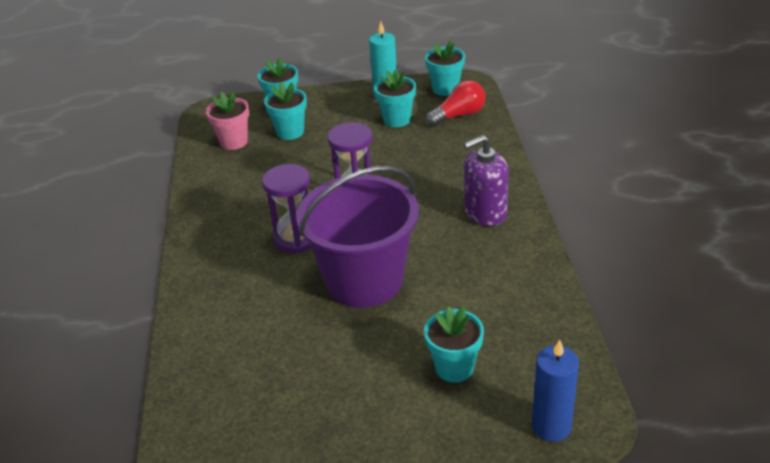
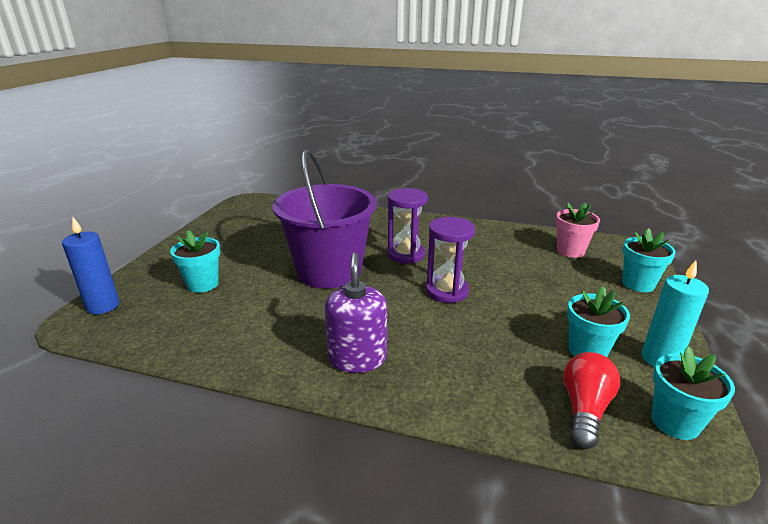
camera: 110 degrees right, 10 degrees down
turquoise flower pot [264,82,307,140] -> none
red light bulb [426,80,486,126] -> red light bulb turned 150 degrees counterclockwise [563,352,620,449]

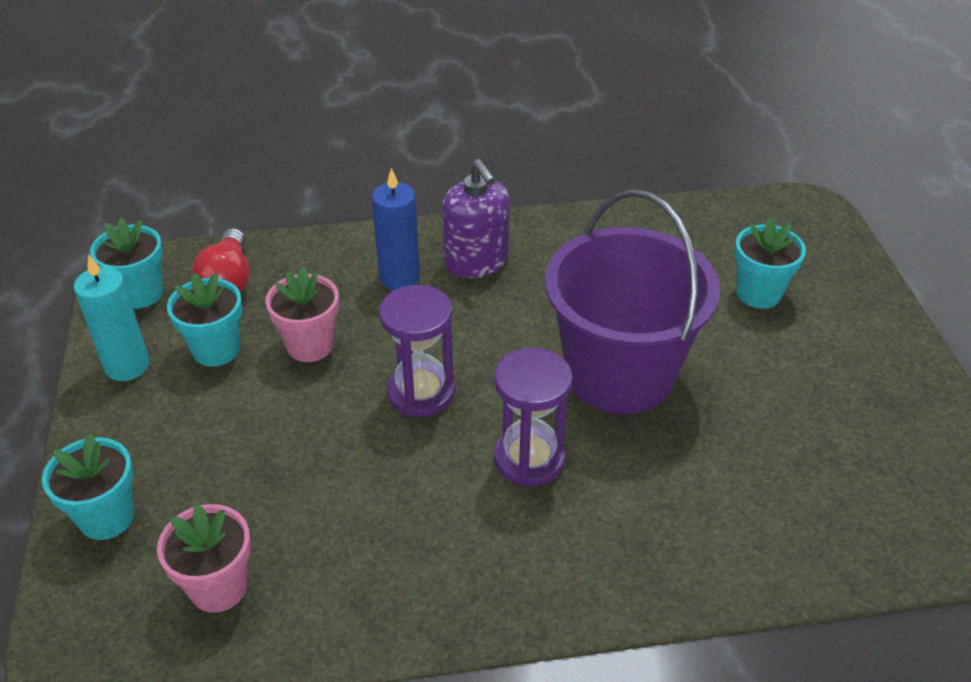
camera: 155 degrees right, 15 degrees up
blue candle [62,217,120,314] -> blue candle moved to [372,168,420,290]
none -> pink flower pot [265,267,339,362]

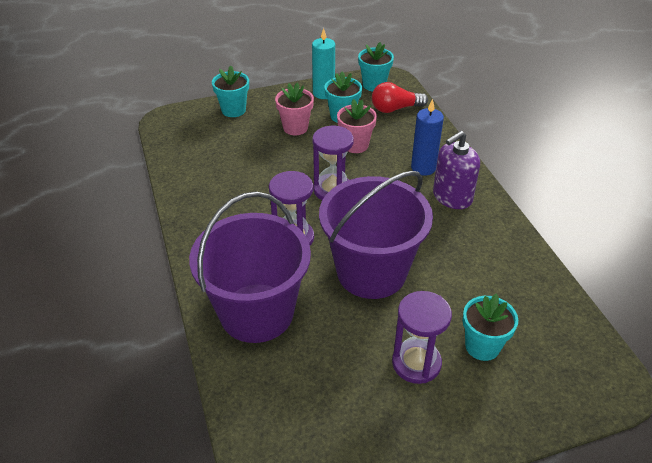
camera: 80 degrees right, 0 degrees up
pink flower pot [157,504,251,613] -> pink flower pot moved to [275,83,314,135]
none -> purple bucket [189,191,311,343]
none -> purple hourglass [392,291,452,384]

